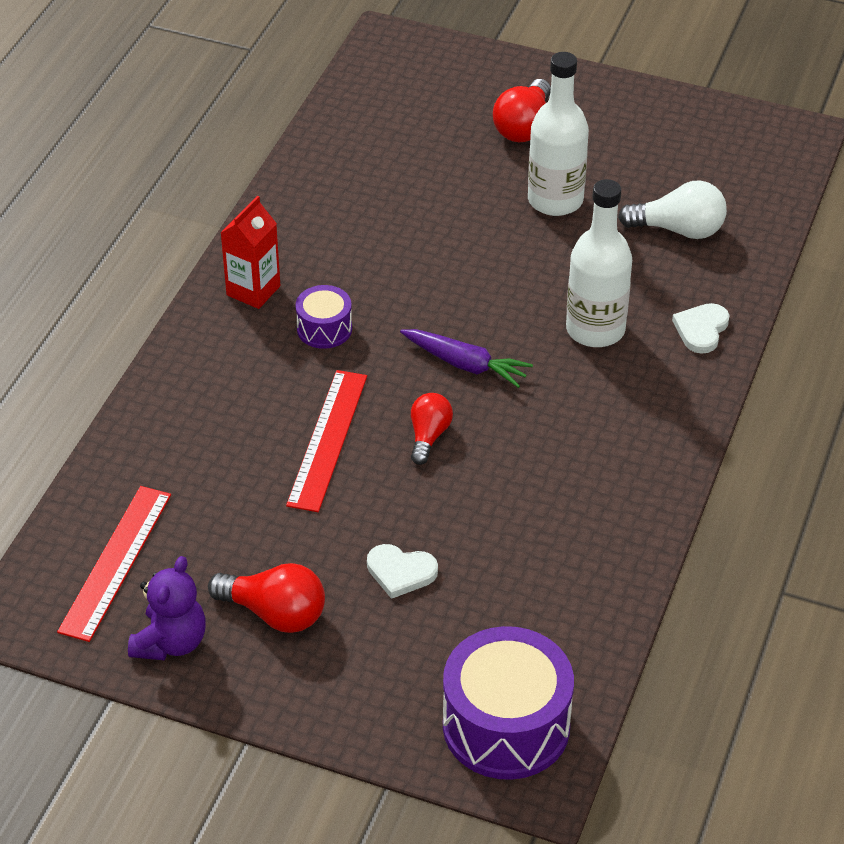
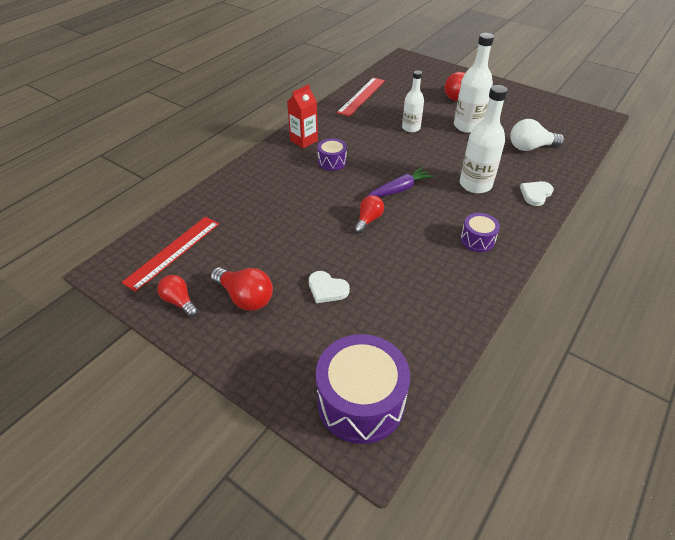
camera: 15 degrees right, 0 degrees up
purple teddy bear [128,556,206,660] -> red light bulb [158,275,198,317]
red ruler [286,370,367,512] -> red ruler moved to [337,77,385,117]
purple carrot [400,329,533,388] -> purple carrot turned 75 degrees counterclockwise [368,167,434,197]
white light bulb [618,181,727,239] -> white light bulb turned 150 degrees clockwise [510,119,565,151]
none -> white bottle [402,71,424,132]
none -> purple drum [461,213,500,252]

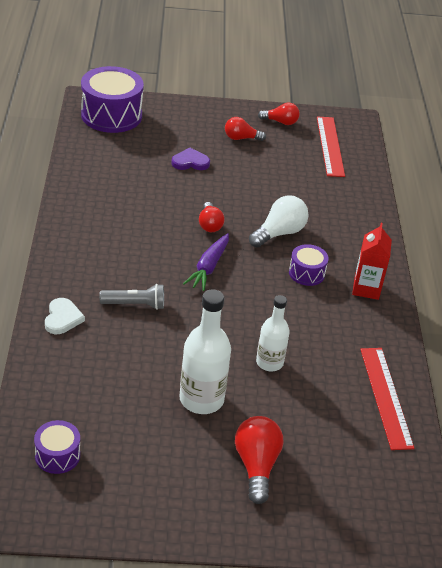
camera: 140 degrees right, 5 degrees down
red light bulb [211,267,273,311] -> red light bulb [225,117,266,141], size x0.67
white heart [309,271,350,303] -> purple heart [171,148,210,170]
white bottle [460,85,508,193] -> grey flashlight [99,284,164,310]
purple drum [461,213,500,252] -> purple drum moved to [34,420,80,474]
white light bulb [510,119,565,151] -> white light bulb moved to [249,195,308,248]

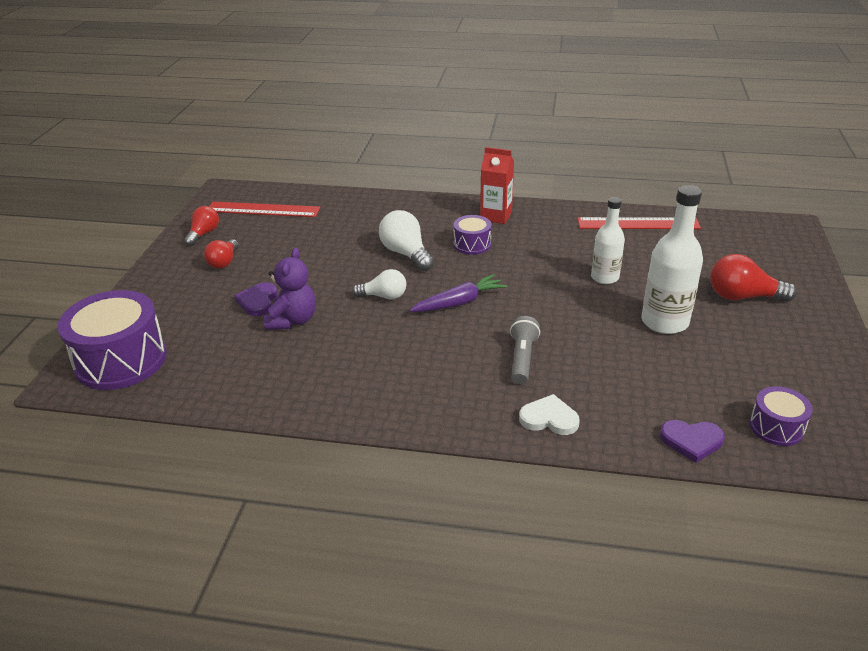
camera: 75 degrees left, 5 degrees down
purple carrot [183,233,229,291] -> purple carrot turned 60 degrees counterclockwise [409,274,507,312]
red light bulb [199,202,225,232] -> white light bulb [352,269,406,299]
none -> purple teddy bear [264,248,316,330]
none -> purple heart [660,420,725,463]

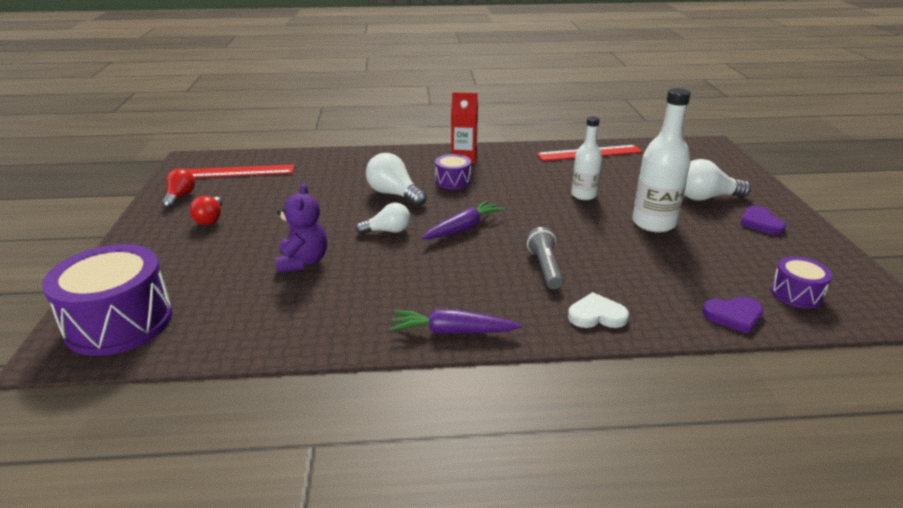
camera: 15 degrees left, 5 degrees down
purple heart [235,282,277,316] -> purple heart moved to [740,206,786,235]
red light bulb [710,254,797,302] -> white light bulb [684,159,751,201]
none -> purple carrot [390,309,522,334]

